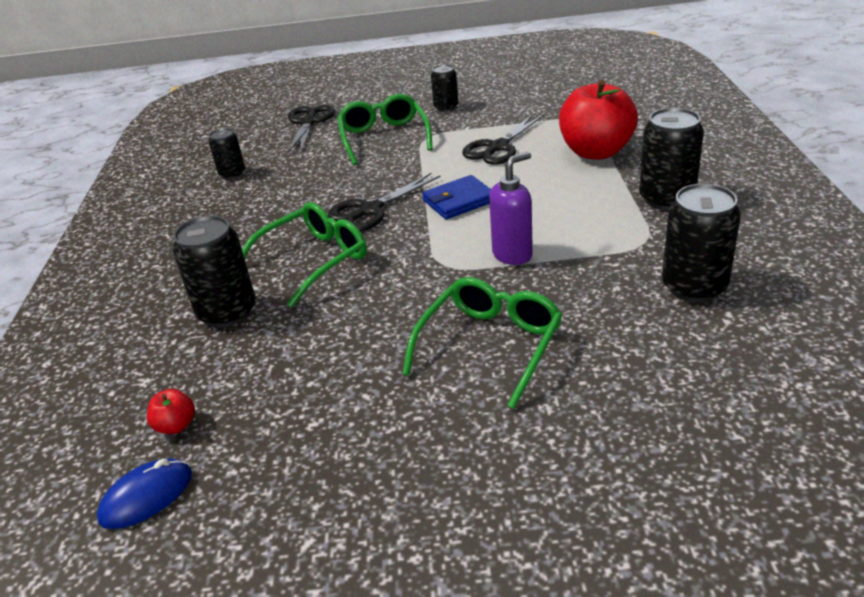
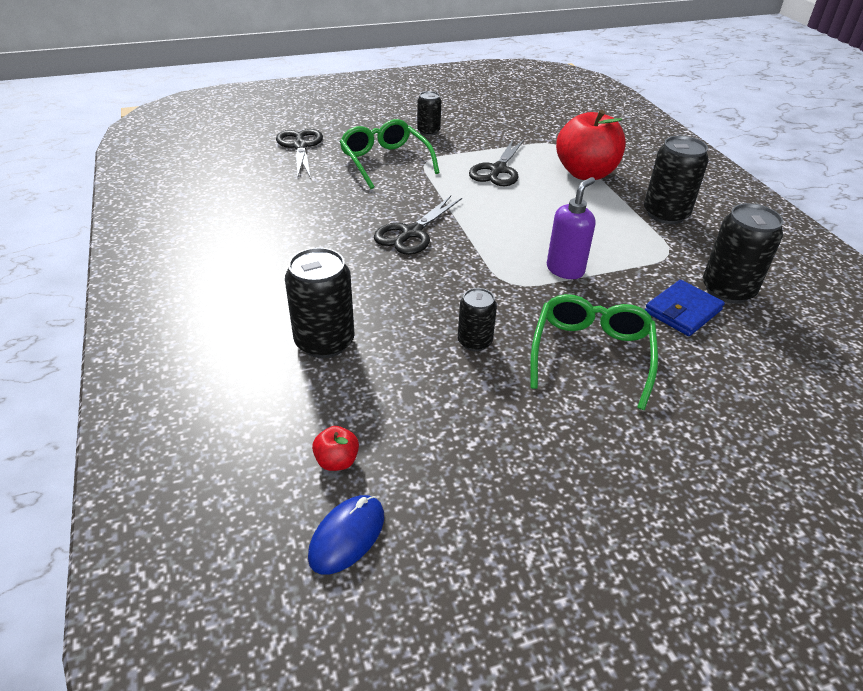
camera: 20 degrees left, 5 degrees up
black can [209,128,245,179] -> black can moved to [458,288,497,351]
green glasses [242,202,367,308] -> none
blue wallet [422,175,491,219] -> blue wallet moved to [645,280,725,336]

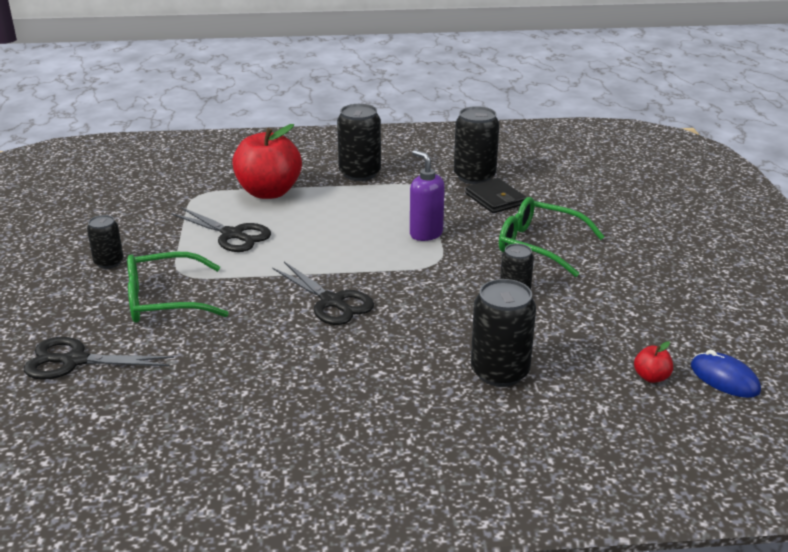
camera: 75 degrees left, 10 degrees down
blue wallet [645,280,725,336] -> black wallet [465,178,527,213]

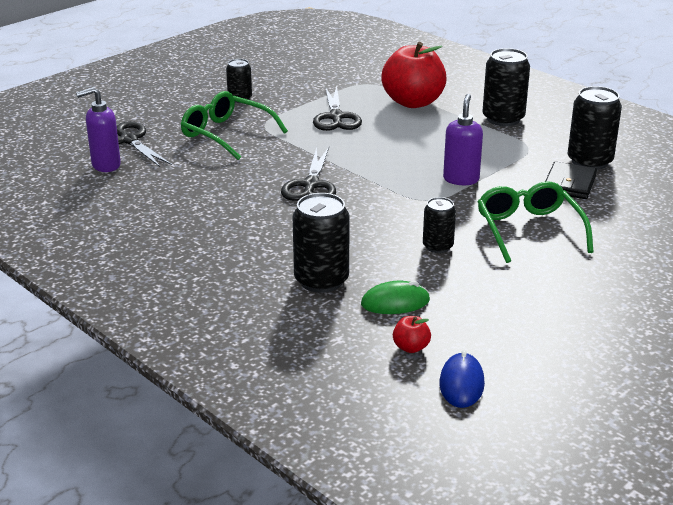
camera: 50 degrees right, 0 degrees up
none -> purple soap dispenser [76,87,121,172]
none -> green mouse [361,281,430,314]

